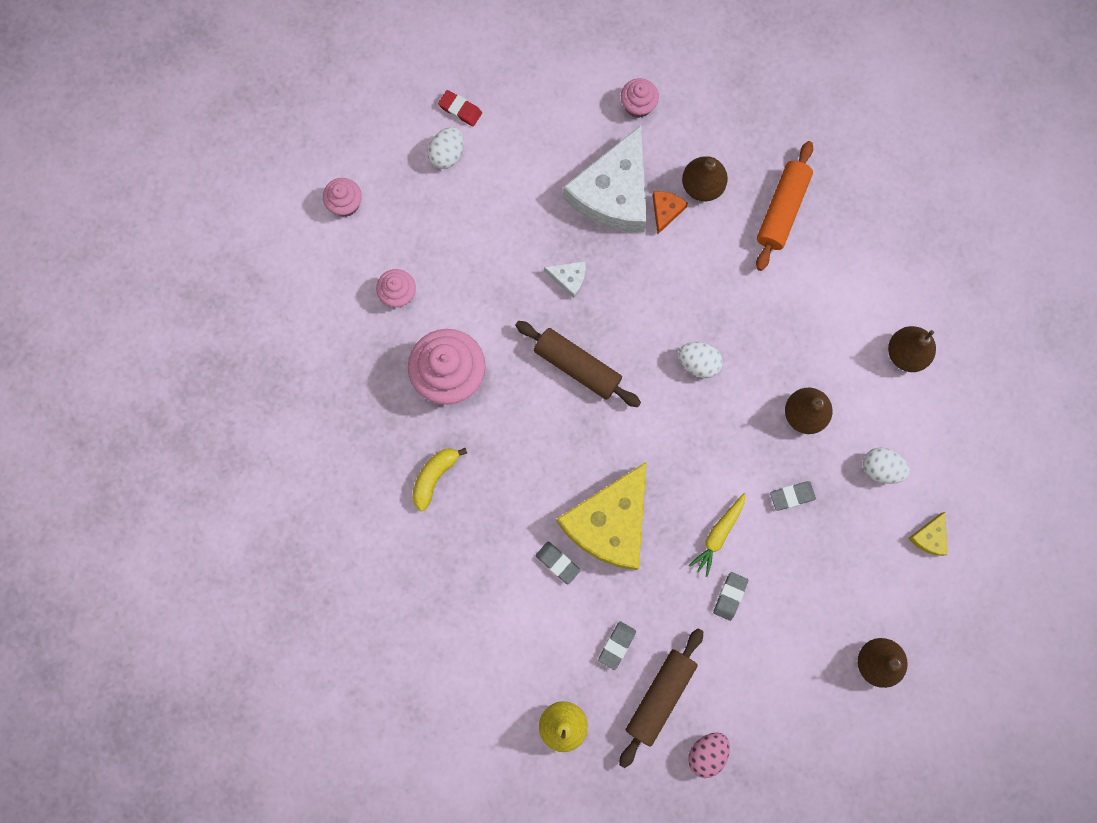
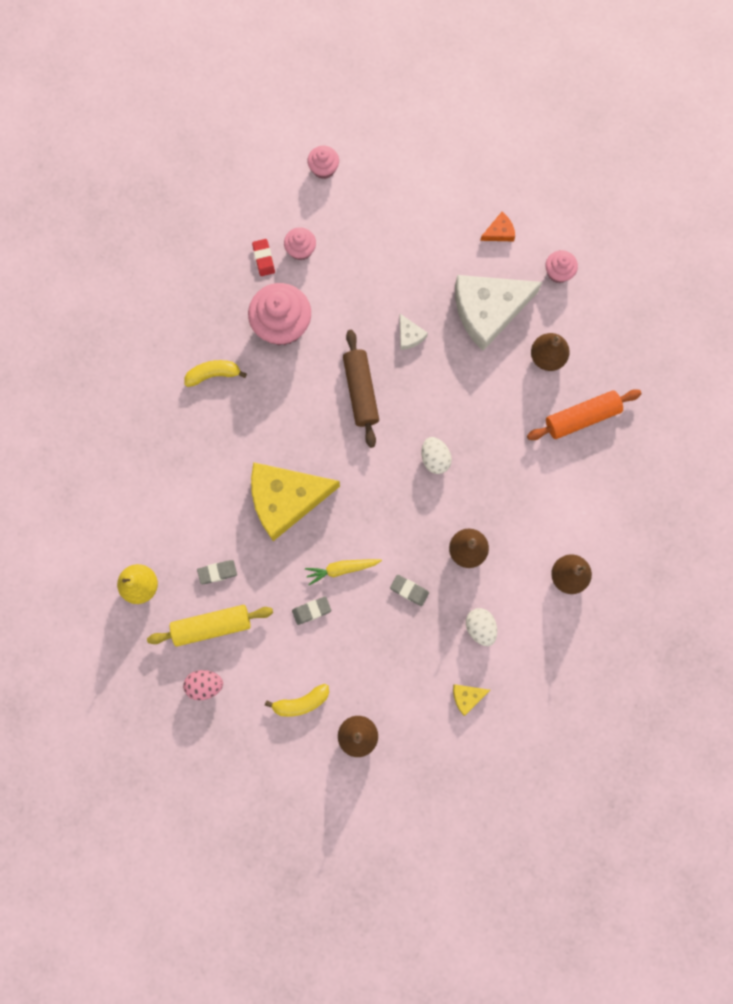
camera: 45 degrees right, 0 degrees up
white egg [427,127,464,169] -> none
red eraser [438,90,482,127] -> red eraser moved to [252,239,275,276]
grey eraser [536,542,581,584] -> none
brown rolling pin [619,628,703,768] -> yellow rolling pin [147,605,273,647]
orange cheese [652,191,688,234] -> orange cheese moved to [480,212,515,241]
none -> yellow banana [265,684,329,717]

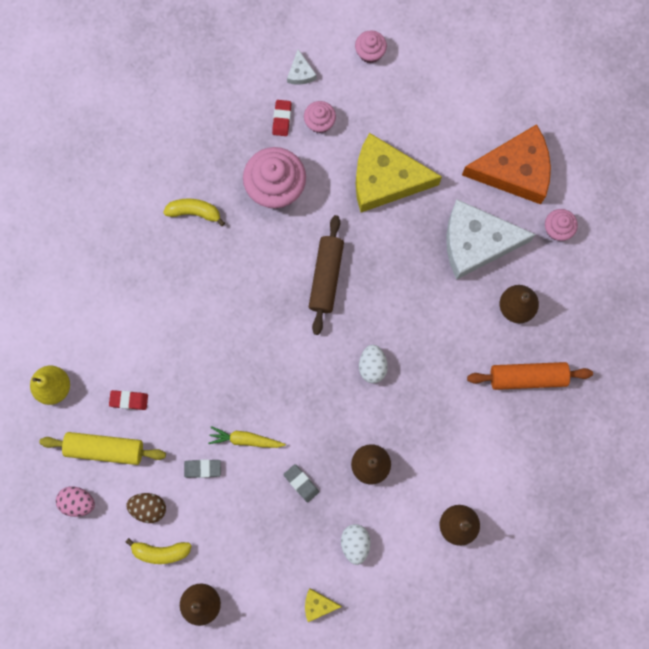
camera: 20 degrees right, 0 degrees up
grey eraser [197,560,237,584] -> red eraser [109,390,148,410]
yellow cheese [251,462,340,541] -> yellow cheese moved to [356,133,442,213]
white cheese [400,314,428,350] -> white cheese moved to [287,49,317,85]
orange cheese [480,212,515,241] -> orange cheese [462,124,551,204], size x2.45
none -> brown egg [126,493,166,523]

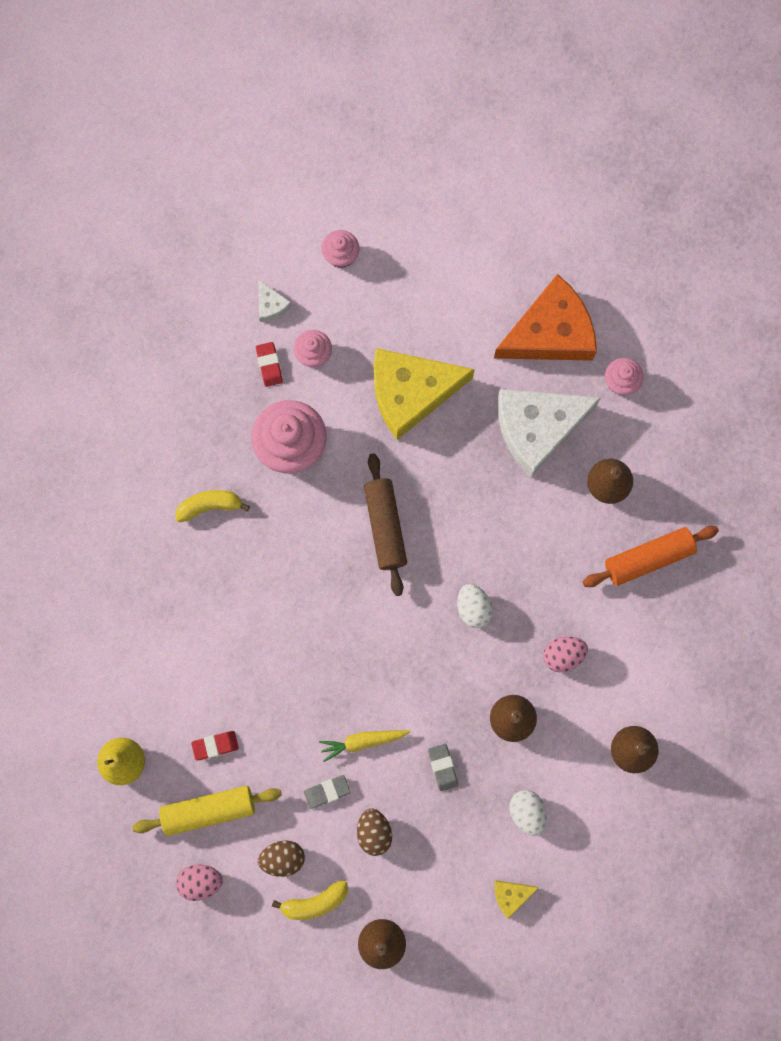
camera: 20 degrees left, 0 degrees up
grey eraser [283,464,319,502] -> grey eraser turned 45 degrees clockwise [428,744,458,791]
none -> brown egg [357,808,392,856]
none -> pink egg [543,637,588,672]

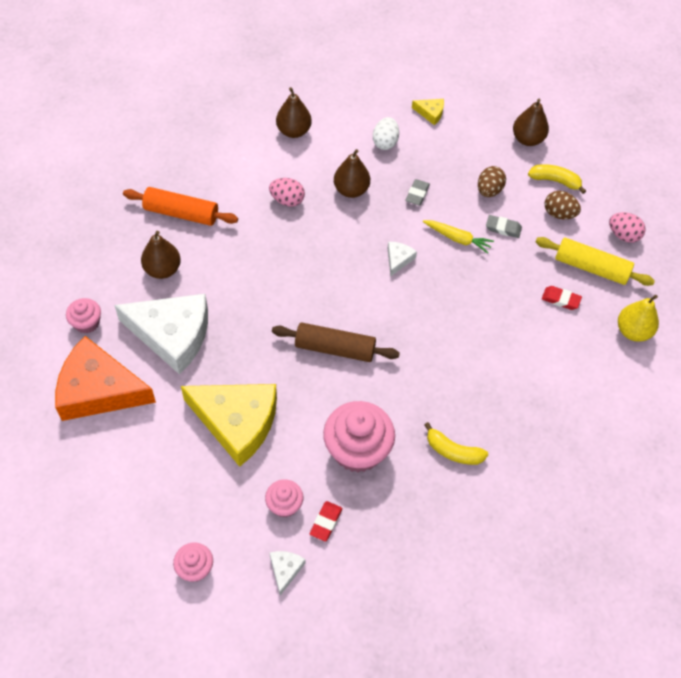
camera: 145 degrees left, 20 degrees down
brown rolling pin [364,453,407,596] -> brown rolling pin turned 75 degrees clockwise [272,323,400,362]
white egg [457,584,493,628] -> none
none -> white cheese [388,242,417,276]

